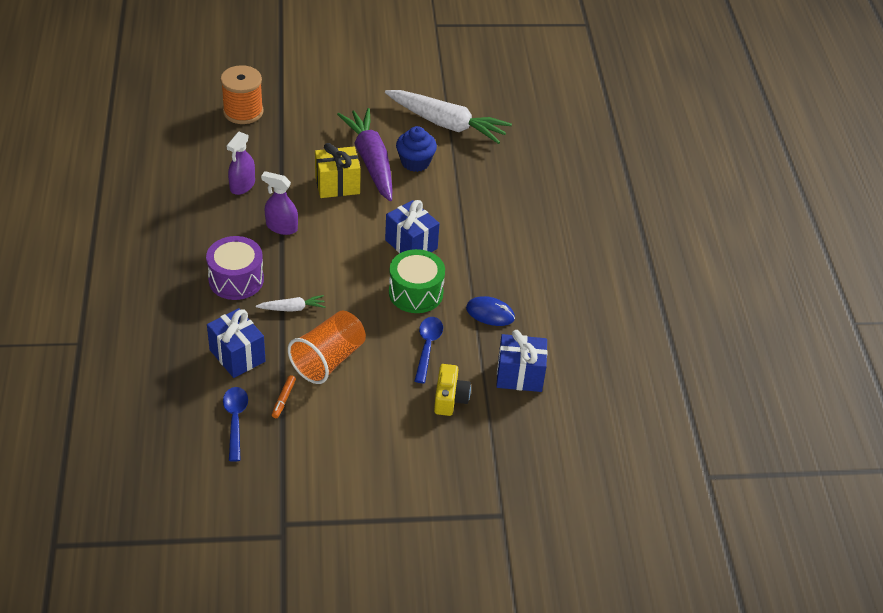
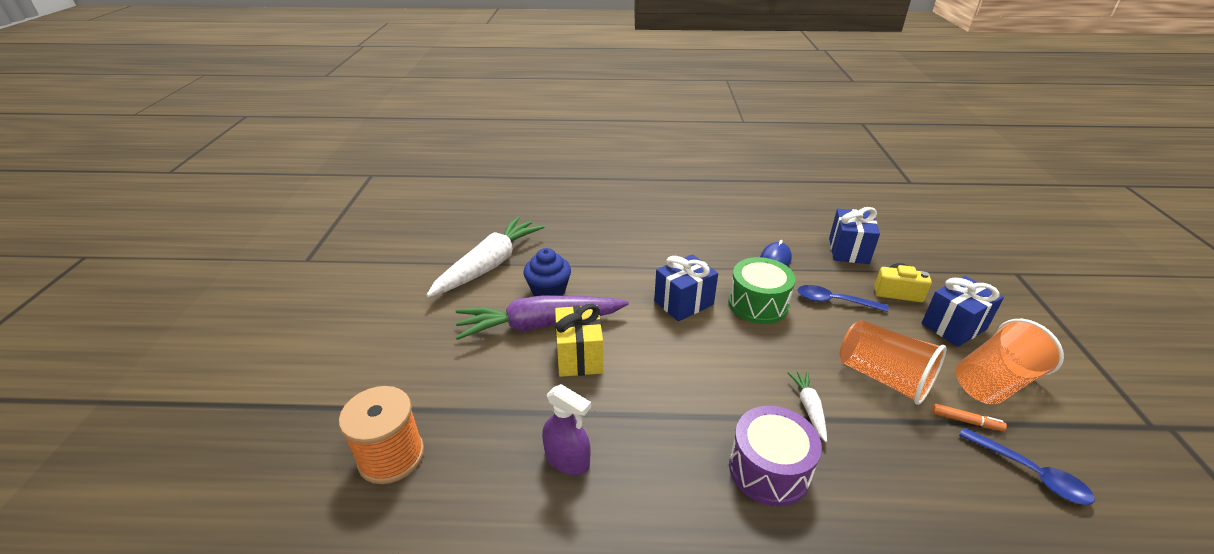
camera: 80 degrees left, 10 degrees down
blue gift [207,308,266,378] -> blue gift moved to [922,276,1004,347]
blue spoon [223,387,248,462] -> blue spoon turned 135 degrees counterclockwise [959,427,1095,505]
purple spray bottle [261,171,298,235] -> none
none -> orange cup [956,319,1064,404]

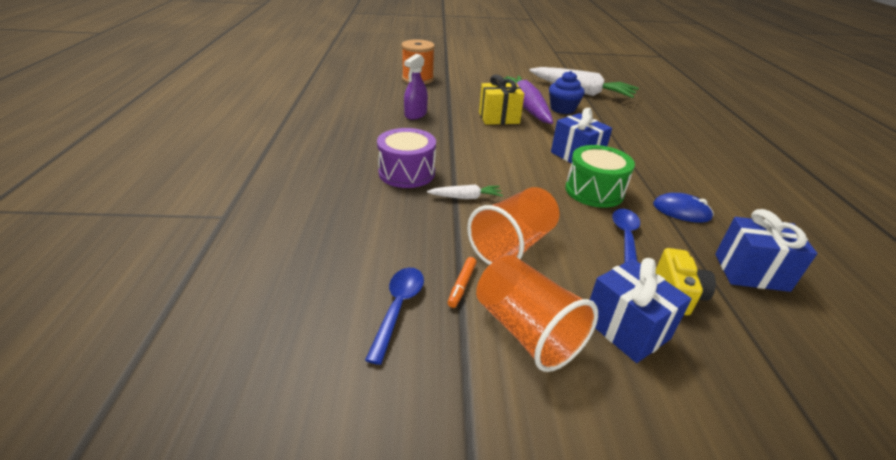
camera: 85 degrees right, 0 degrees up
blue spoon [959,427,1095,505] -> blue spoon turned 150 degrees clockwise [365,268,424,365]

